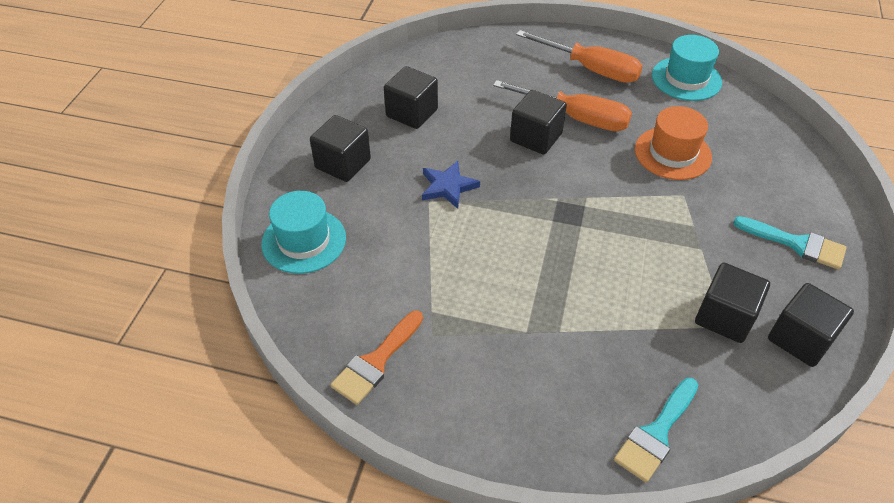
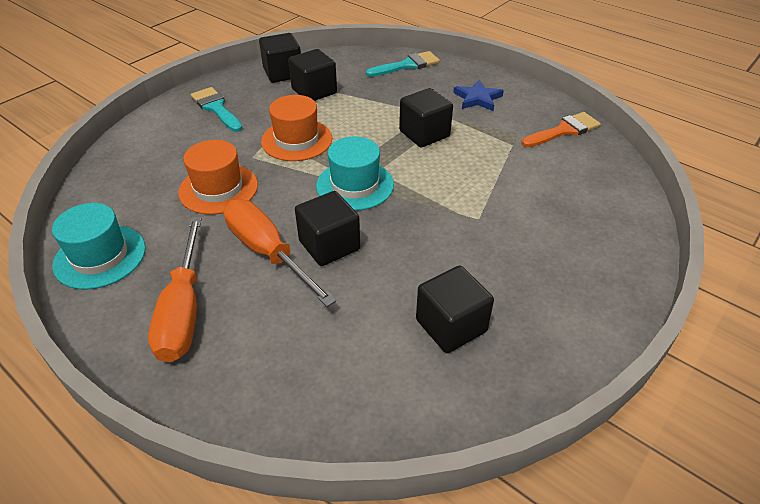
camera: 155 degrees left, 5 degrees down
turquoise hat [261,191,346,274] -> turquoise hat moved to [316,136,394,211]
black cube [310,115,371,182] -> black cube moved to [399,88,453,147]
blue star [422,161,480,209] -> blue star moved to [453,80,504,111]
orange screwdriver [516,30,643,83] -> orange screwdriver turned 150 degrees counterclockwise [148,217,202,362]
none -> orange hat [261,95,332,161]

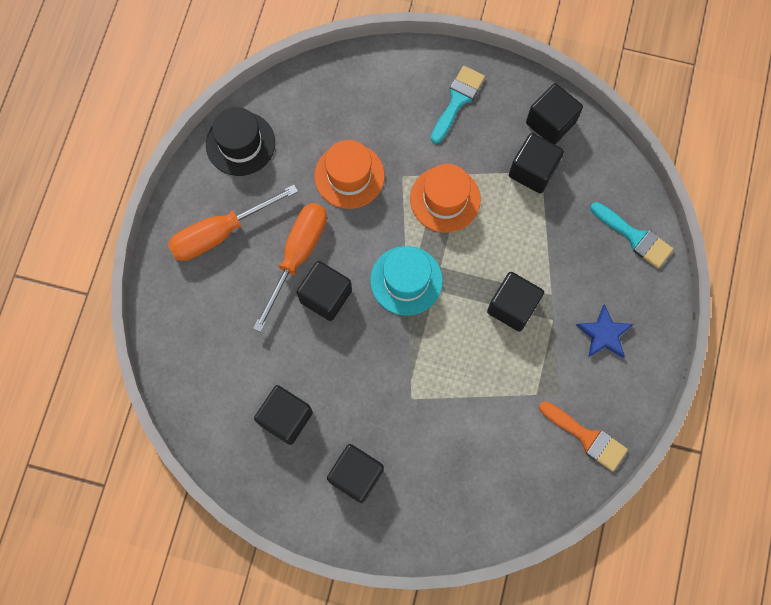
camera: 65 degrees right, 30 degrees up
turquoise hat [52,203,146,290] -> black hat [206,107,275,176]
none -> black cube [327,444,384,503]

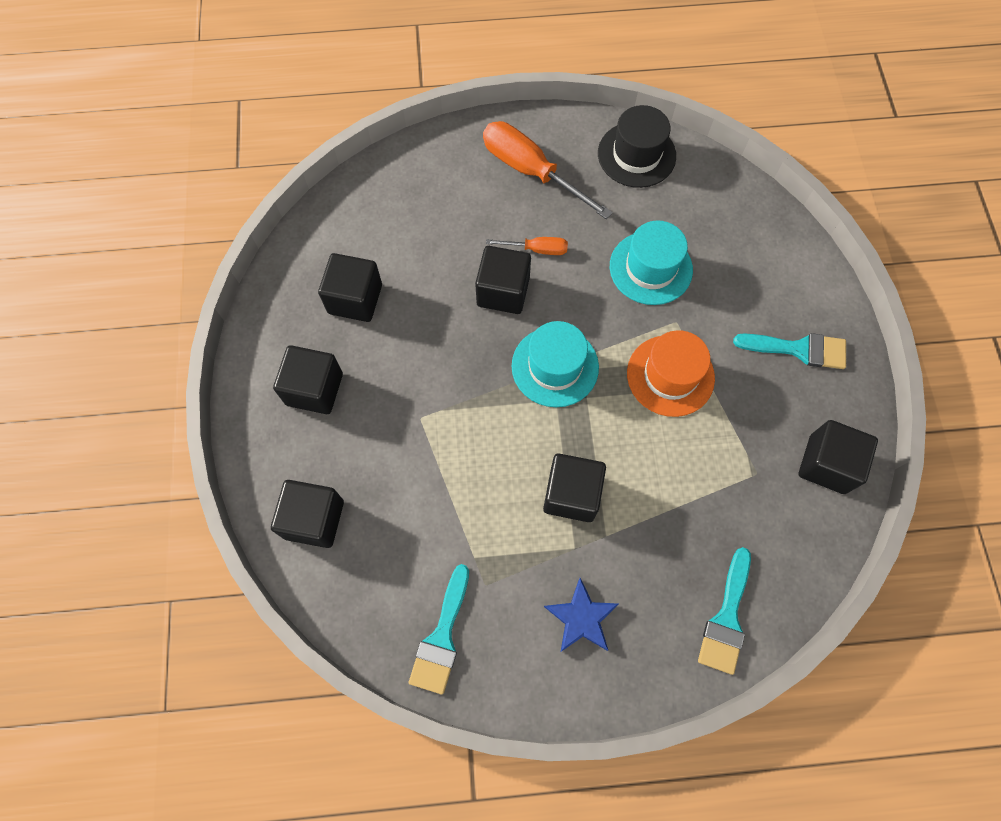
camera: 70 degrees right, 5 degrees down
orange screwdriver [253,203,327,332] -> orange screwdriver [486,237,568,255], size x0.51
orange hat [314,140,385,209] -> turquoise hat [610,220,693,305]
black cube [509,133,564,193] -> black cube moved to [271,480,344,548]
orange brush [539,401,628,472] -> turquoise brush [409,564,469,694]

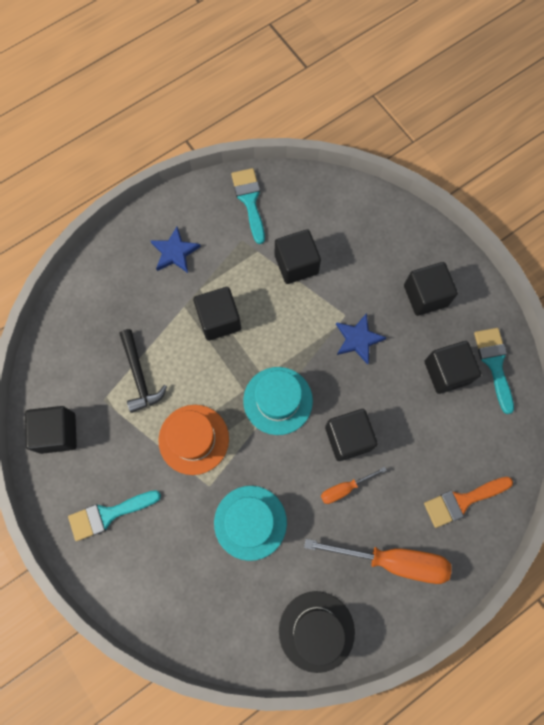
camera: 150 degrees right, 5 degrees up
black cube [271,480,344,548] -> black cube moved to [275,229,321,284]
turquoise brush [698,547,751,675] -> turquoise brush moved to [474,328,514,414]
none -> black hammer [119,329,167,413]
none -> blue star [336,313,386,364]
none -> orange brush [424,477,513,528]

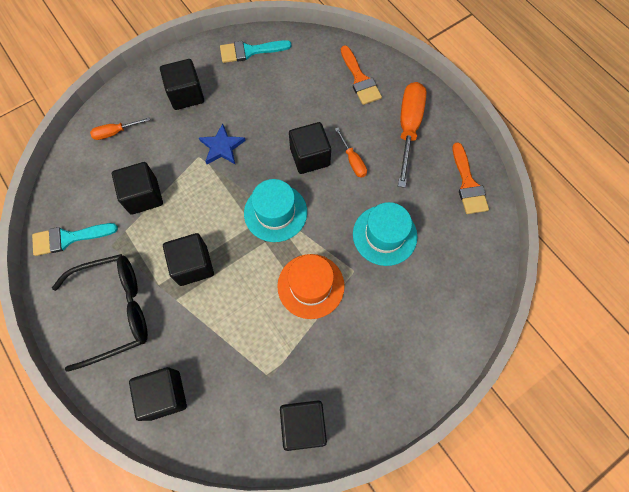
camera: 90 degrees left, 5 degrees down
turquoise brush [68,490,161,541] -> none
black hammer [119,329,167,413] -> none
blue star [150,227,201,273] -> black glasses [52,254,148,372]
black hat [279,591,355,673] -> orange brush [452,142,489,214]
black cube [425,341,481,394] -> black cube moved to [129,367,187,421]
none -> orange screwdriver [90,117,150,140]

